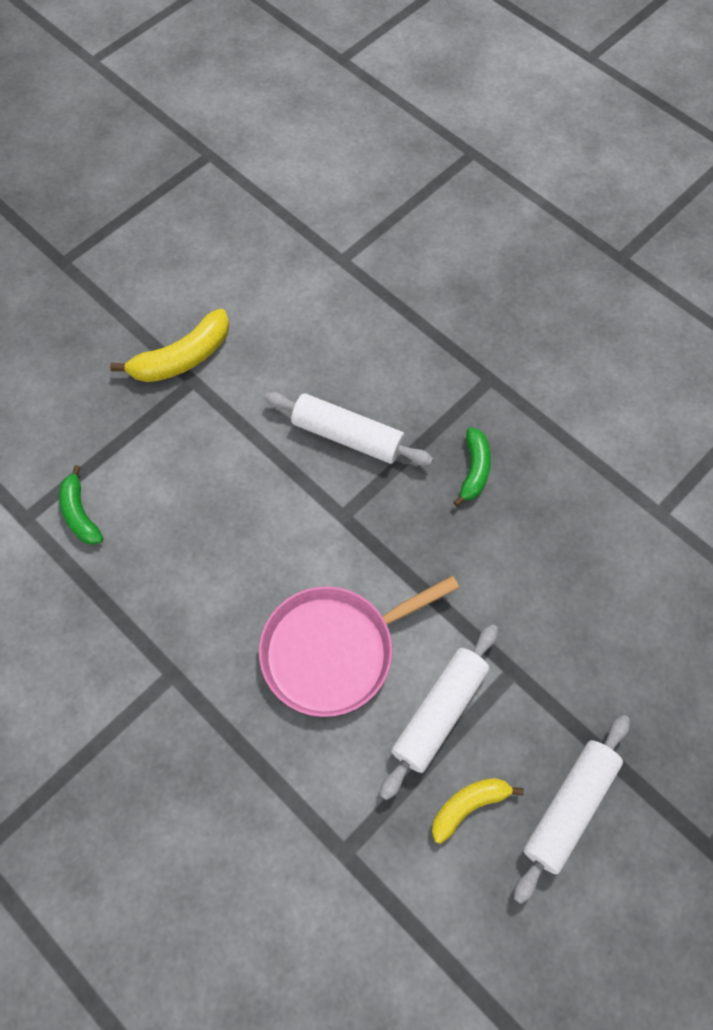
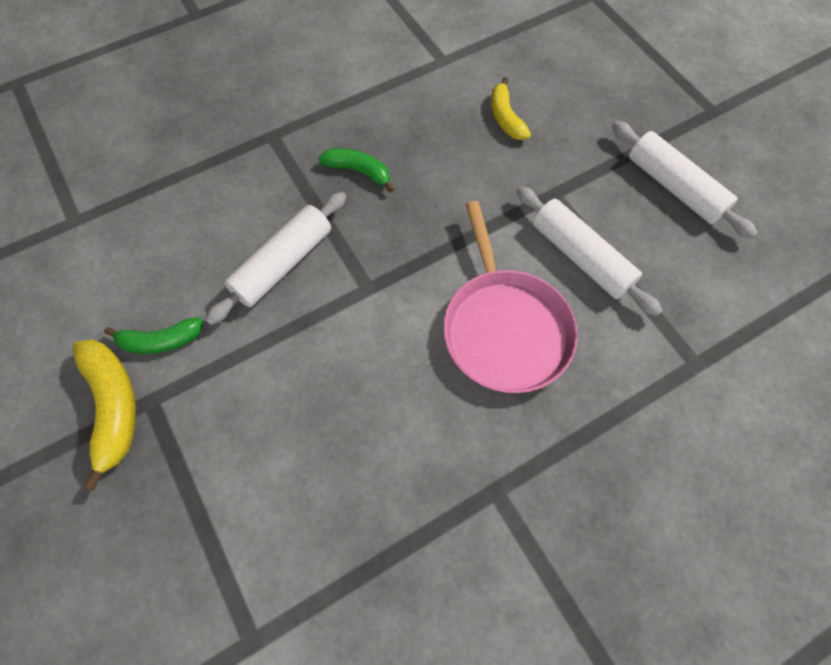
camera: 75 degrees left, 0 degrees up
green banana [59,465,103,545] -> green banana moved to [104,317,203,354]
yellow banana [432,778,524,844] -> yellow banana moved to [491,77,531,140]

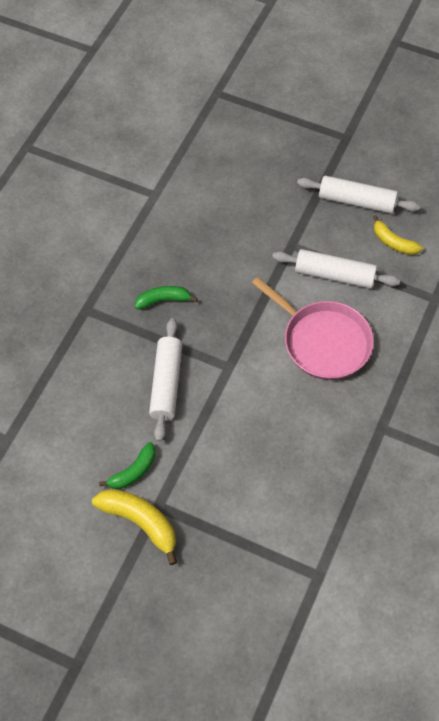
camera: 35 degrees left, 5 degrees down
yellow banana [491,77,531,140] -> yellow banana moved to [373,215,423,255]

